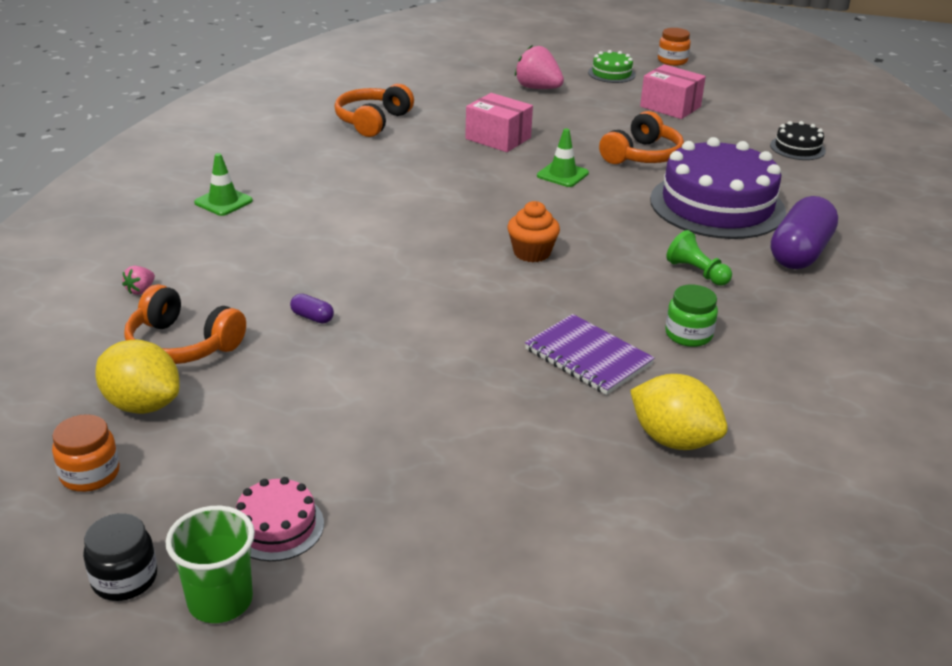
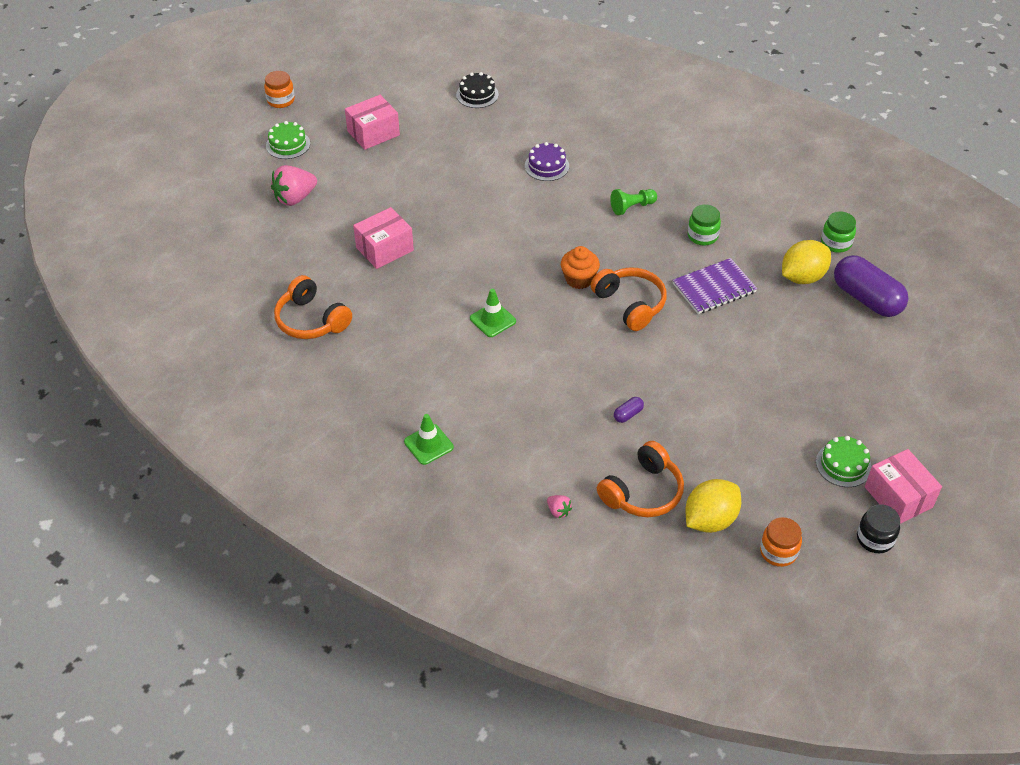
camera: 70 degrees left, 15 degrees up
green cup [166,506,255,623] -> pink box [865,449,942,524]
pink cake [236,477,324,561] -> green cake [816,436,872,487]
green traffic cone [537,128,589,187] -> green traffic cone moved to [470,289,516,337]
orange headphones [599,111,684,164] -> orange headphones moved to [591,267,667,331]
purple cake [650,137,786,239] -> purple cake [525,142,569,181], size x0.45
purple capsule [771,196,838,269] -> purple capsule moved to [834,255,908,317]
none -> green jar [821,211,856,253]

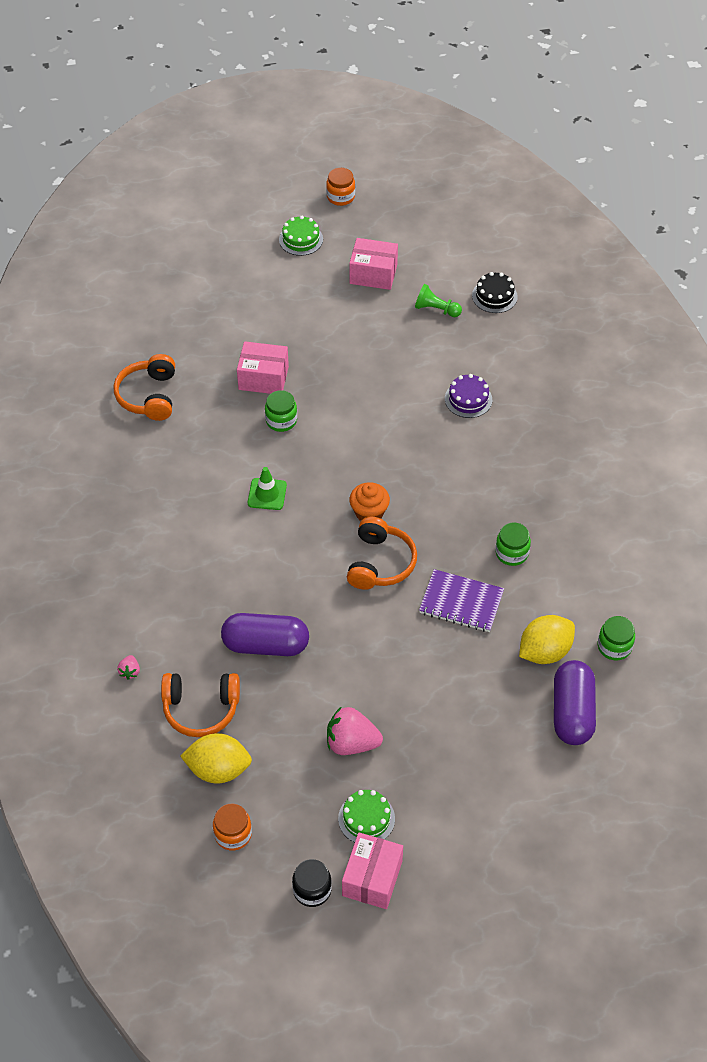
camera: 45 degrees right, 5 degrees up
pink strawberry [271,165,317,206] -> pink strawberry moved to [327,706,383,755]
green traffic cone [404,414,454,465] -> none
green pawn [610,189,657,215] -> green pawn moved to [415,284,462,317]
purple capsule [614,397,644,423] -> purple capsule [221,613,309,656], size x2.47
yellow lemon [782,240,831,284] -> yellow lemon turned 45 degrees counterclockwise [519,615,575,664]
none -> green jar [265,390,297,432]

